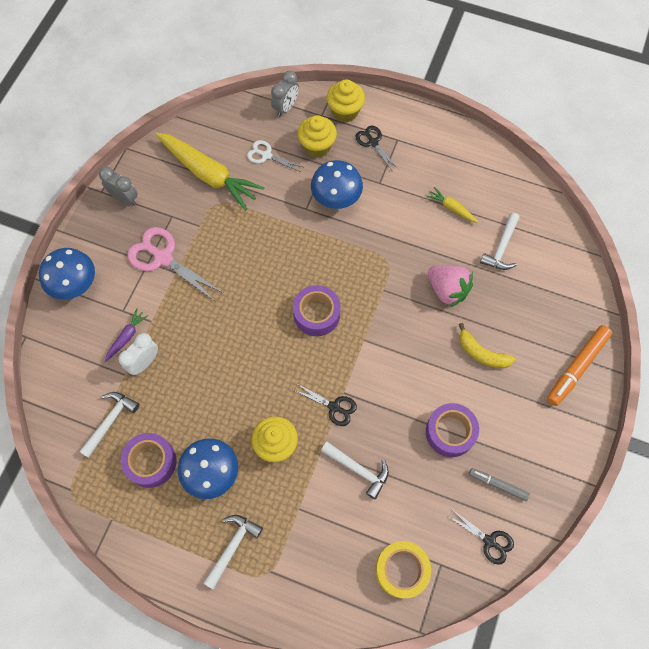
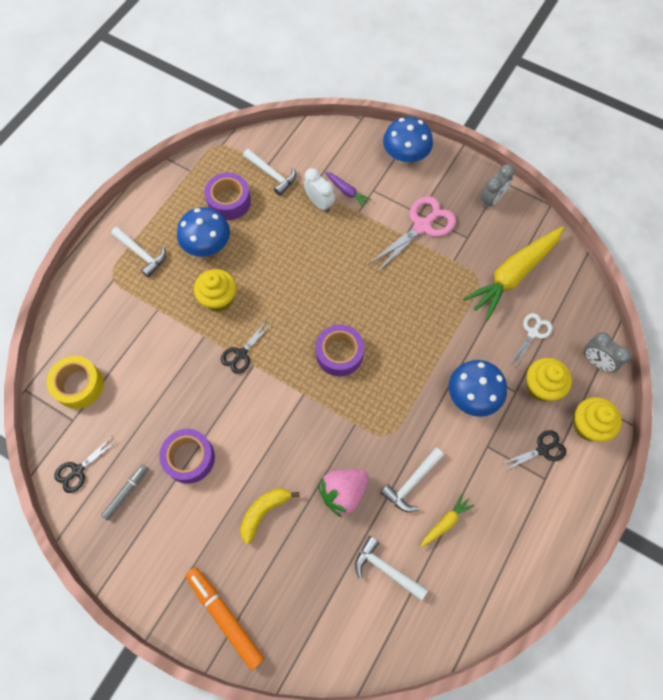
camera: 100 degrees right, 0 degrees up
white hammer [321,442,389,499] -> white hammer moved to [381,448,444,512]

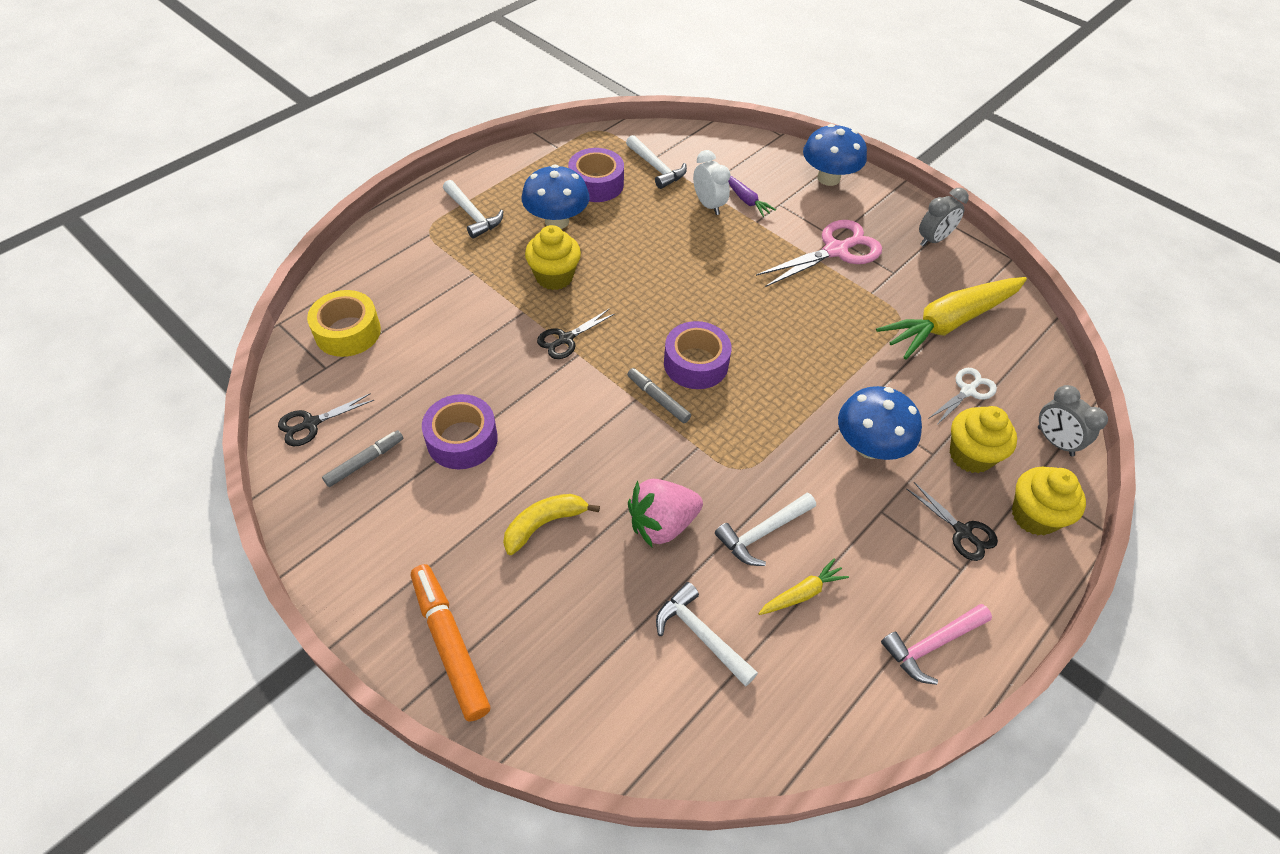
camera: 10 degrees right, 15 degrees down
black scissors [500,430,566,471] -> black scissors turned 60 degrees clockwise [906,482,998,561]
none -> grey marker [627,368,691,423]
none -> pink hammer [881,604,992,685]

